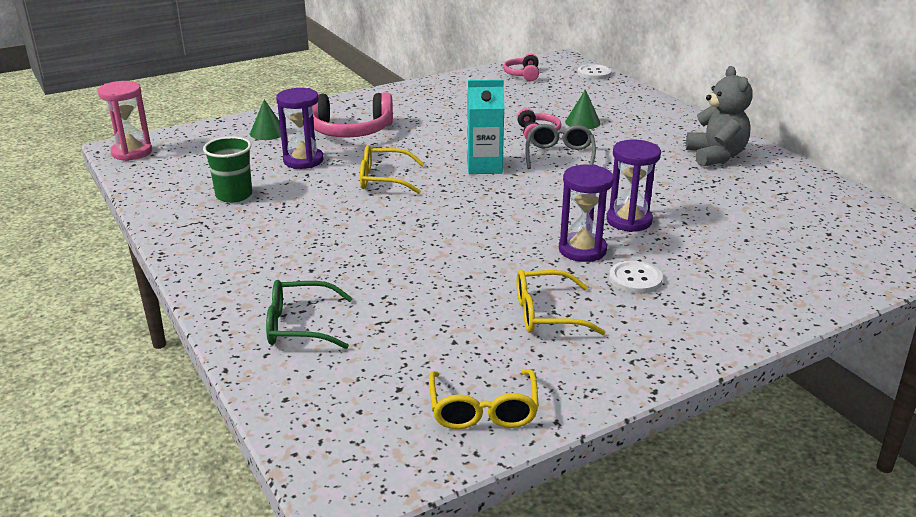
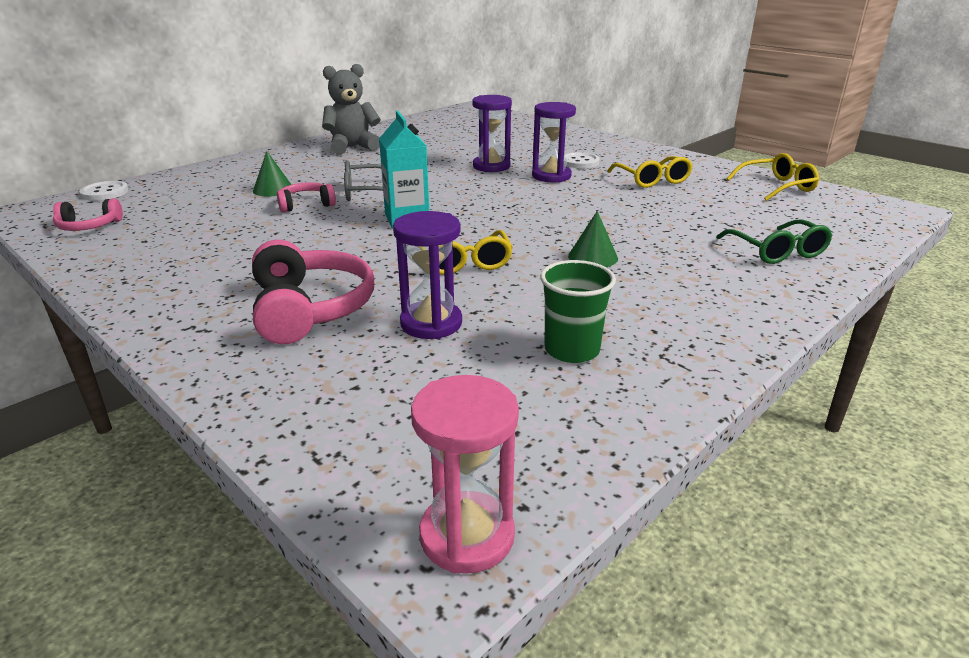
camera: 105 degrees left, 0 degrees up
green cone [250,99,281,140] -> green cone moved to [568,211,618,267]

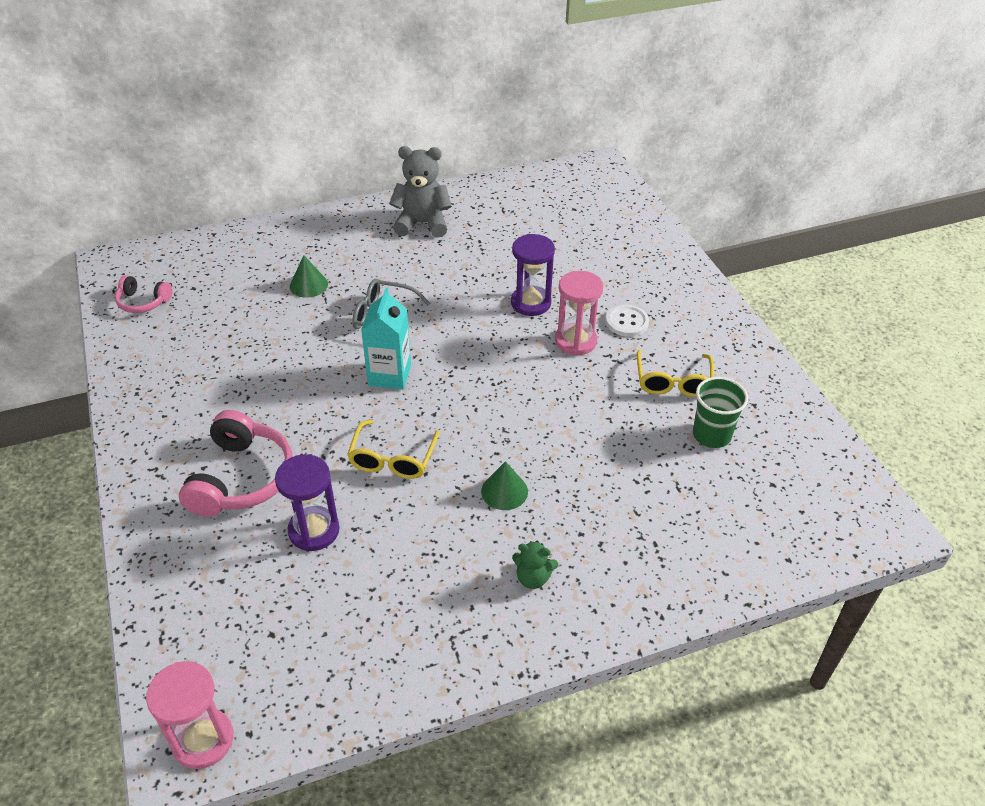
camera: 25 degrees right, 15 degrees up
white button [79,181,129,200] -> none
pink headphones [277,182,336,213] -> none
purple hourglass [532,102,576,182] -> pink hourglass [555,271,603,356]
green cup [540,260,616,363] -> green cup moved to [693,377,748,448]
green glasses [716,219,833,264] -> none
yellow glasses [726,153,819,201] -> none
none -> green teddy bear [512,541,558,589]

